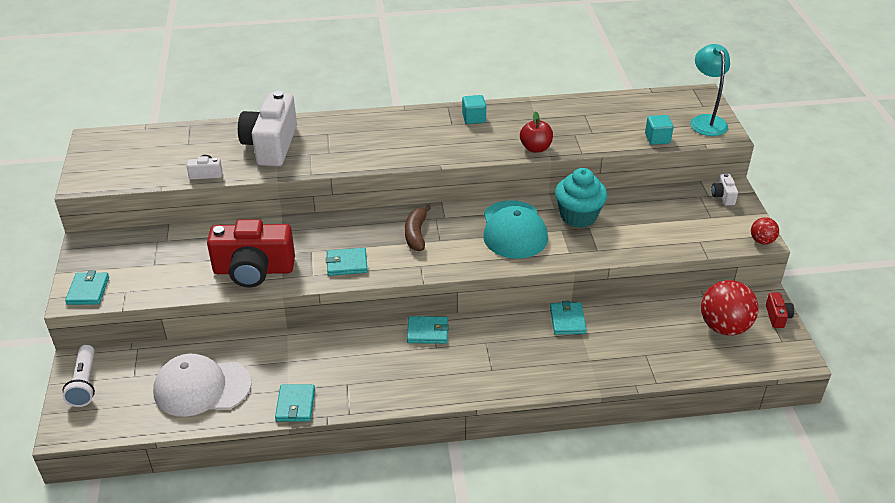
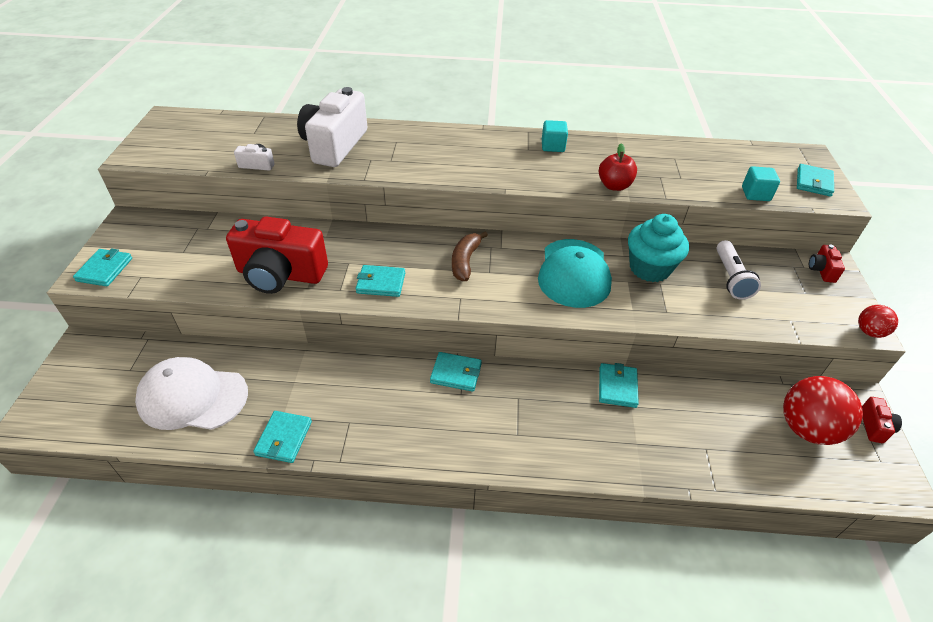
camera: 10 degrees right, 5 degrees up
white flashlight [62,345,95,407] -> white flashlight moved to [717,240,761,300]
turquoise lamp [690,44,730,136] -> turquoise wallet [797,164,834,197]
white camera [711,173,738,206] -> red camera [809,245,845,283]

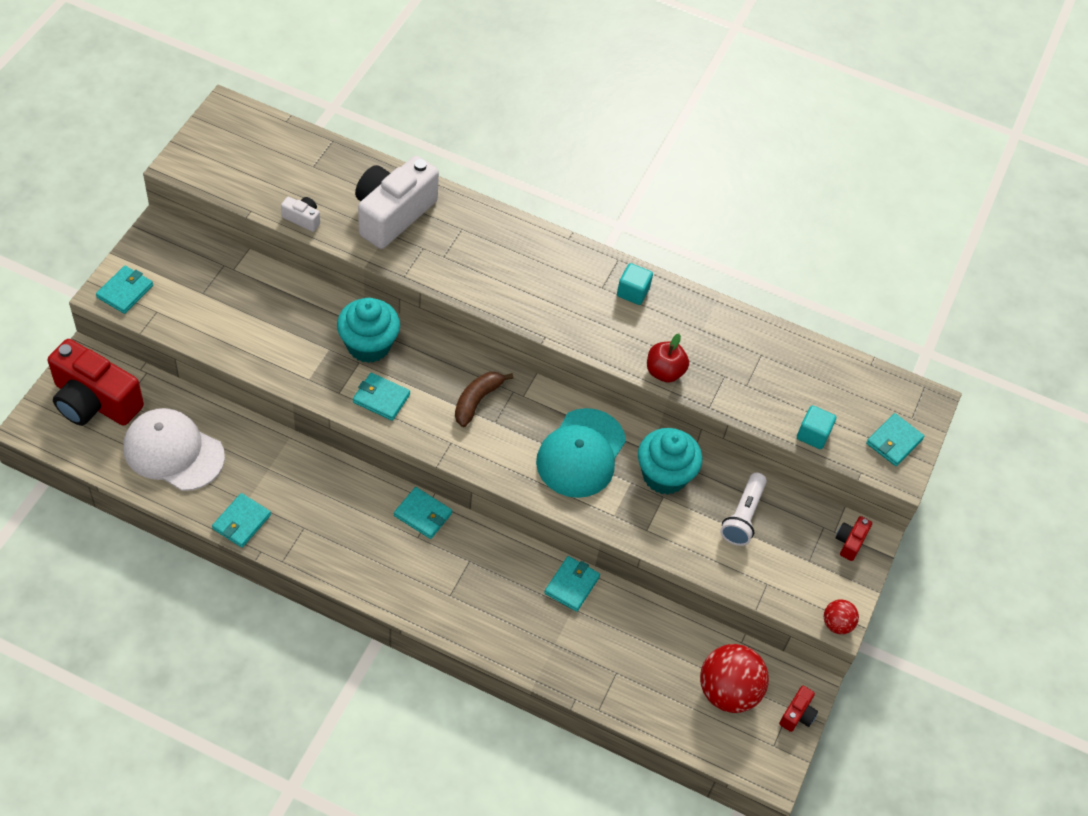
camera: 15 degrees right, 10 degrees up
red camera [226,216,328,294] -> red camera moved to [48,339,144,426]
none -> turquoise cupcake [337,298,400,363]

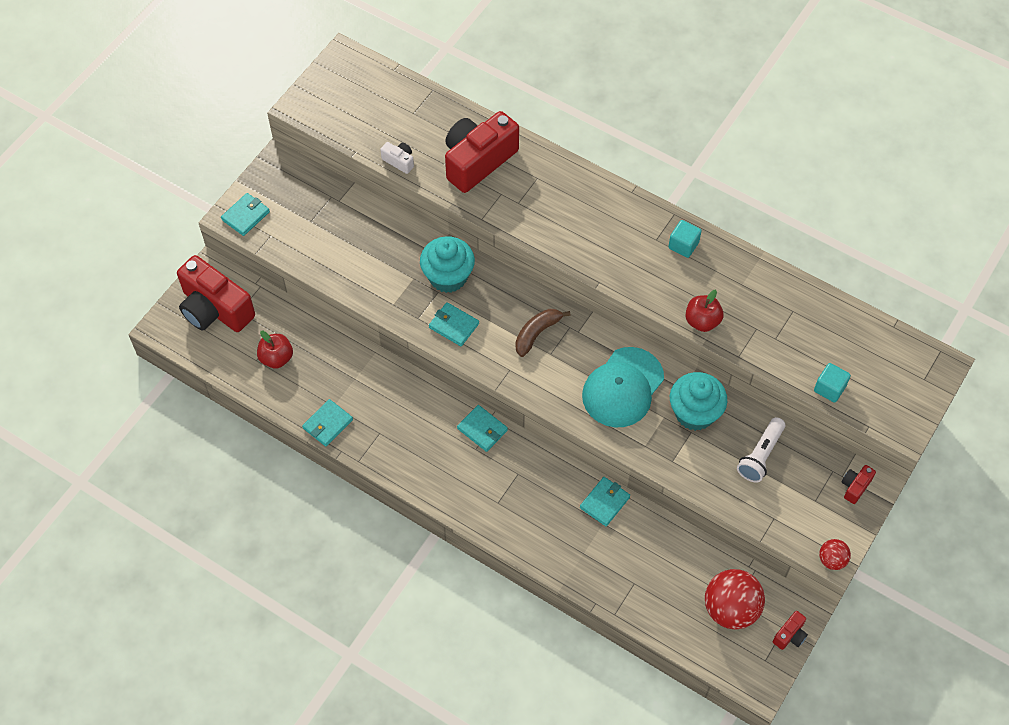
camera: 15 degrees right, 5 degrees up
white cap [124,408,225,491] -> red apple [257,331,293,368]
white camera [355,156,439,249] -> red camera [445,111,519,193]
turquoise wallet [866,413,924,466] -> none

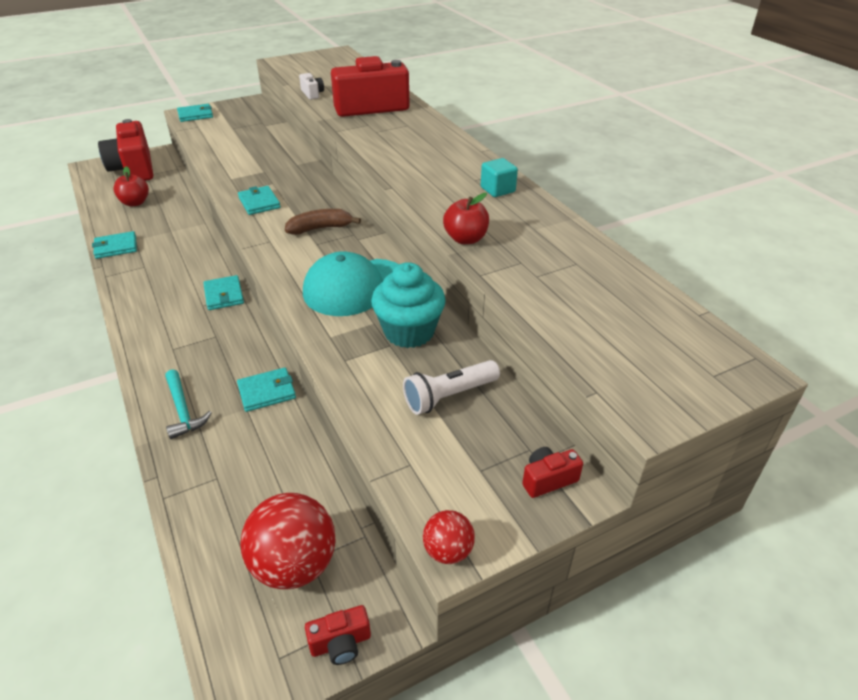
camera: 30 degrees right, 20 degrees down
turquoise cupcake [420,236,475,293] -> none
turquoise cube [814,363,851,403] -> none
none -> turquoise hammer [165,369,212,439]

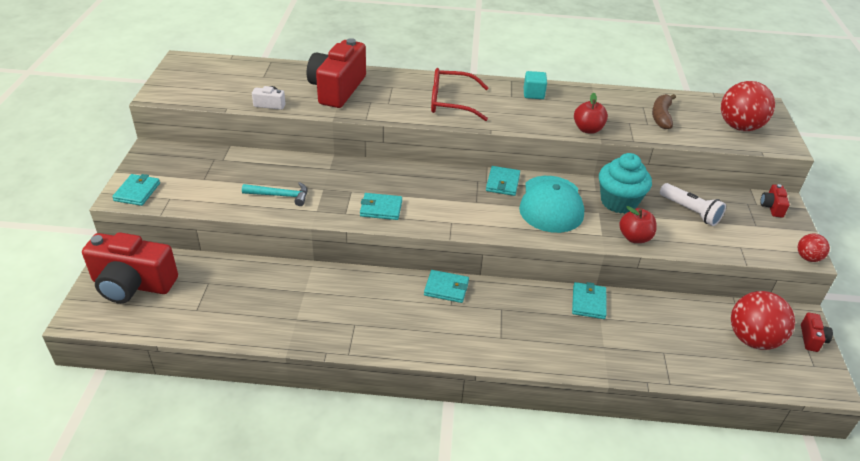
camera: 60 degrees left, 0 degrees up
turquoise wallet [92,231,137,259] -> turquoise wallet moved to [486,166,520,196]
red apple [114,166,149,206] -> red apple moved to [619,206,657,243]
turquoise hammer [165,369,212,439] -> turquoise hammer moved to [242,182,307,206]
brown banana [285,209,361,235] -> brown banana moved to [652,94,676,129]
white flashlight [403,360,500,415] -> white flashlight turned 45 degrees counterclockwise [660,183,726,226]
none -> red glasses [431,68,488,121]
none -> red ball [721,81,775,131]

